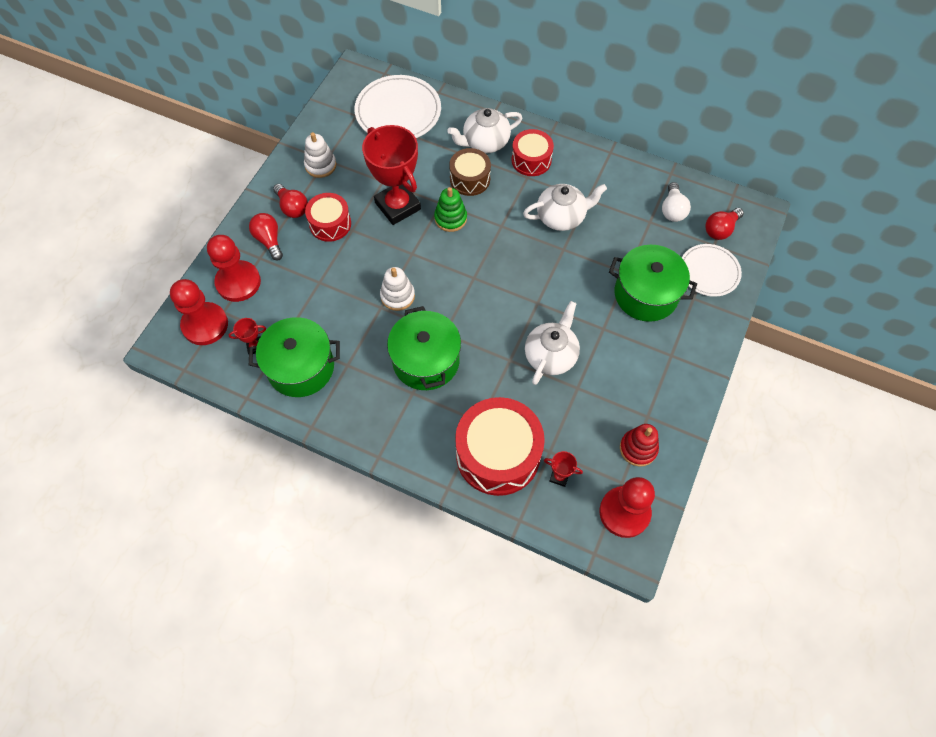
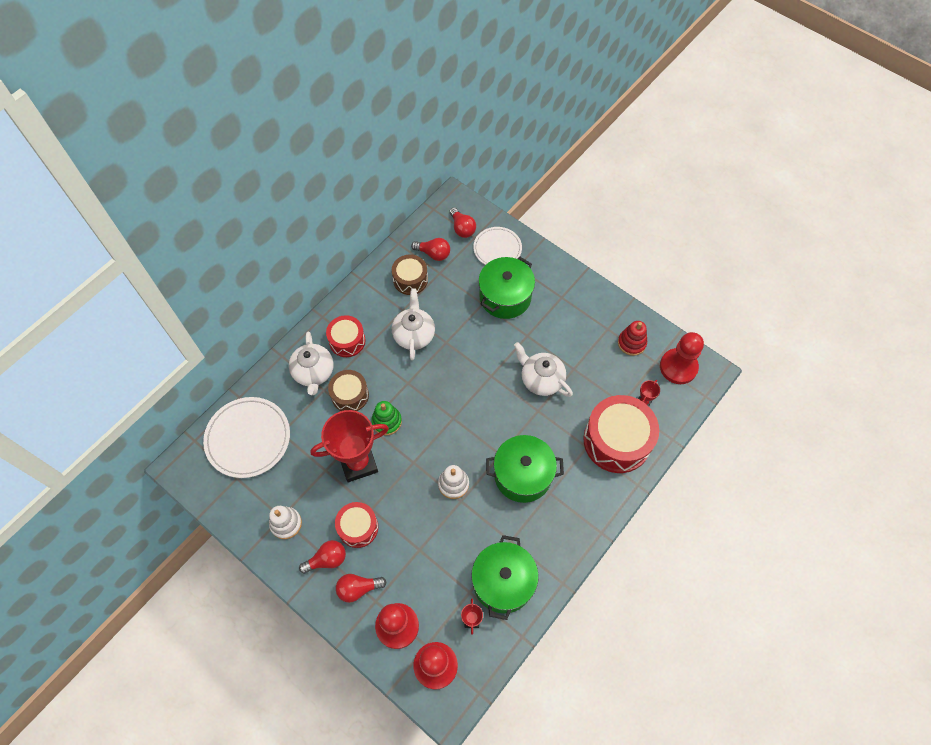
camera: 75 degrees left, 0 degrees up
white light bulb [662,182,691,222] -> red light bulb [411,238,450,261]
none -> brown drum [392,254,428,295]

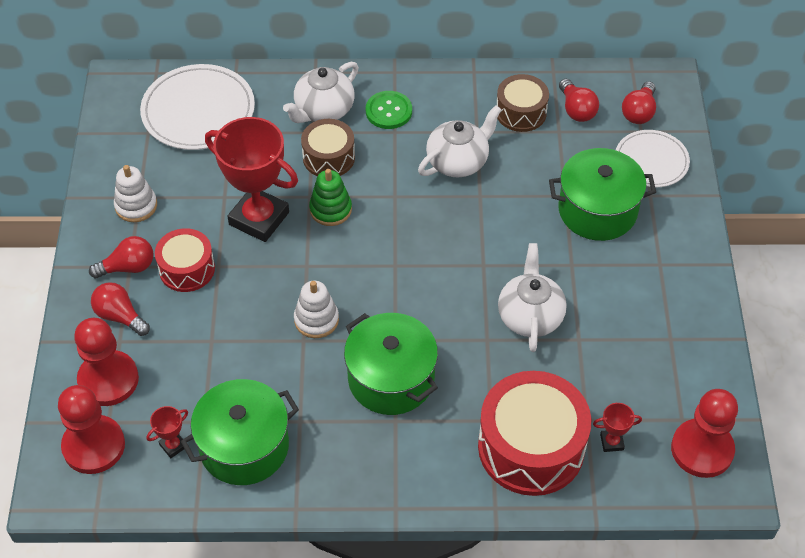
camera: 50 degrees right, 10 degrees down
red light bulb [299,540,346,574] -> red light bulb turned 45 degrees counterclockwise [89,236,153,278]
red drum [326,315,366,357] -> green button [366,91,412,129]
red stacking toy [618,321,647,356] -> none

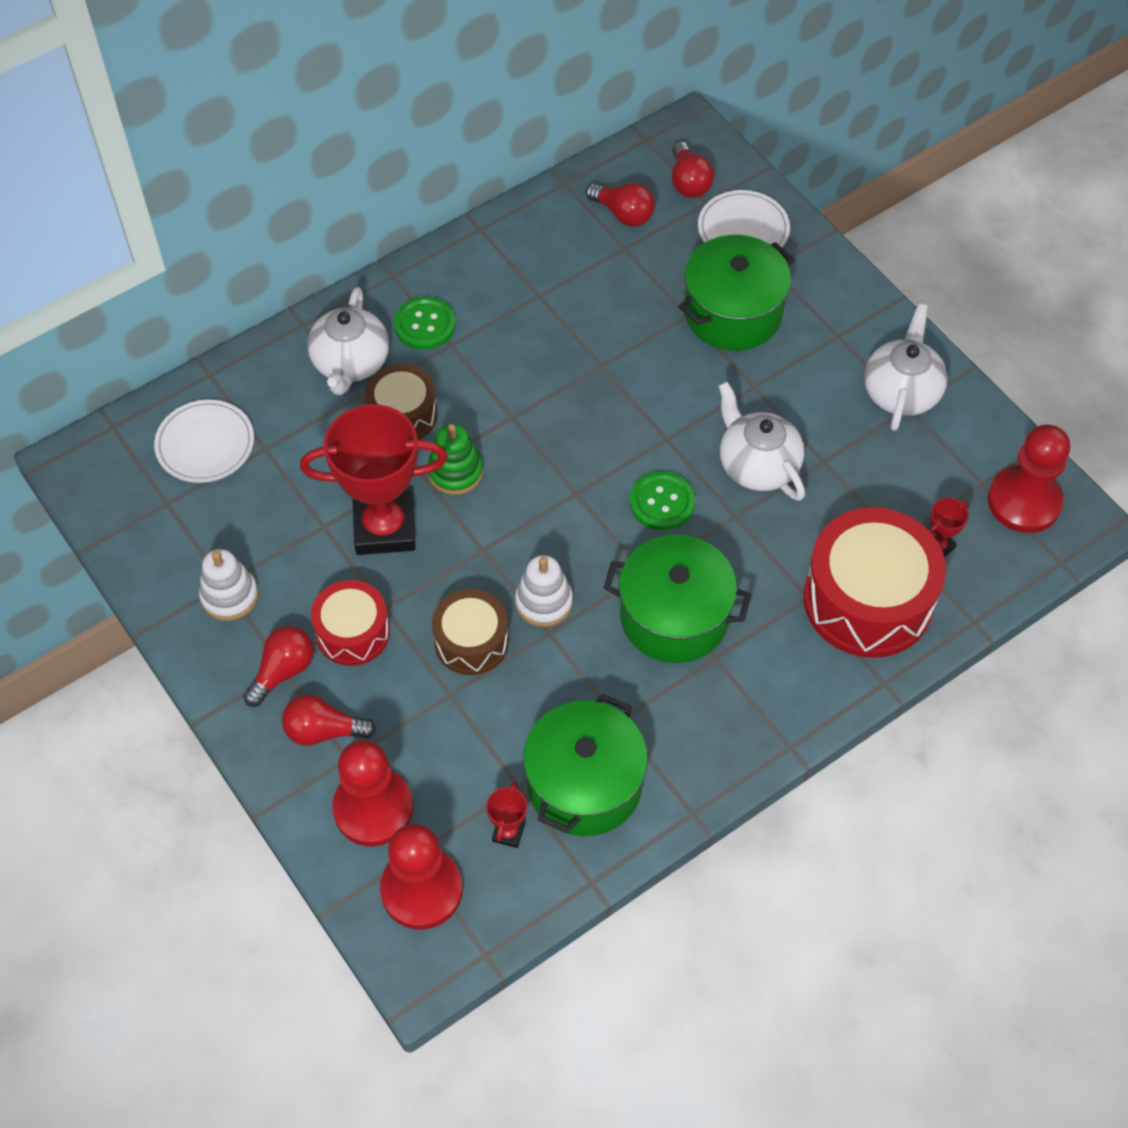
camera: 35 degrees left, 5 degrees up
white plate [140,64,255,150] -> white plate [154,400,254,483], size x0.64
white teapot [418,105,502,178] -> white teapot moved to [864,304,947,431]
brown drum [497,74,549,132] -> brown drum moved to [432,589,509,675]
none -> green button [630,471,695,530]

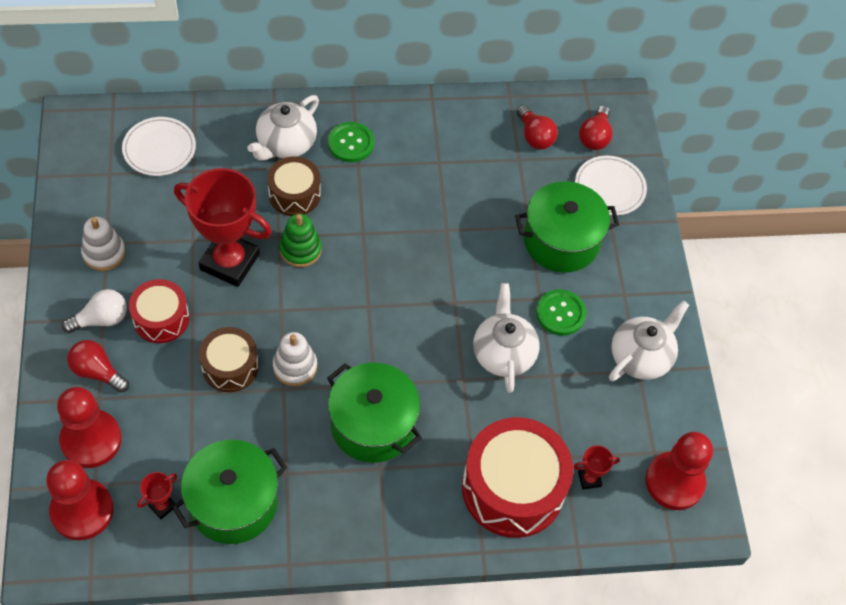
camera: 25 degrees right, 0 degrees up
red light bulb [243,626,314,707] -> white light bulb [62,289,127,333]
green button [630,471,695,530] -> green button moved to [536,289,586,336]

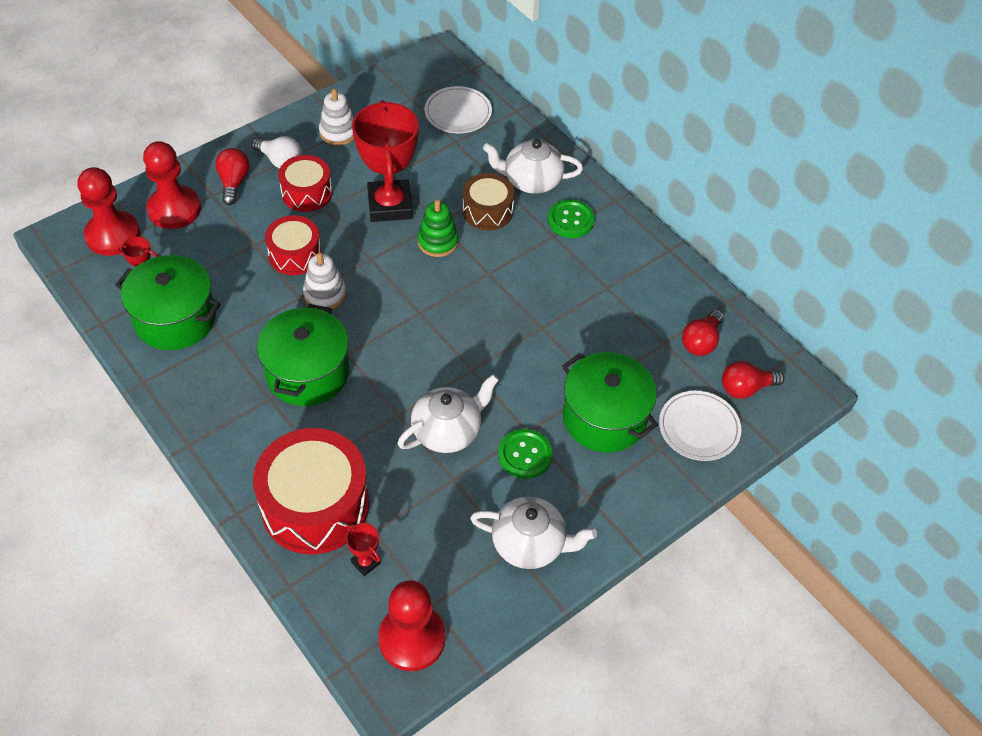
camera: 60 degrees right, 5 degrees down
brown drum [199,327,259,392] -> red drum [265,215,322,275]

